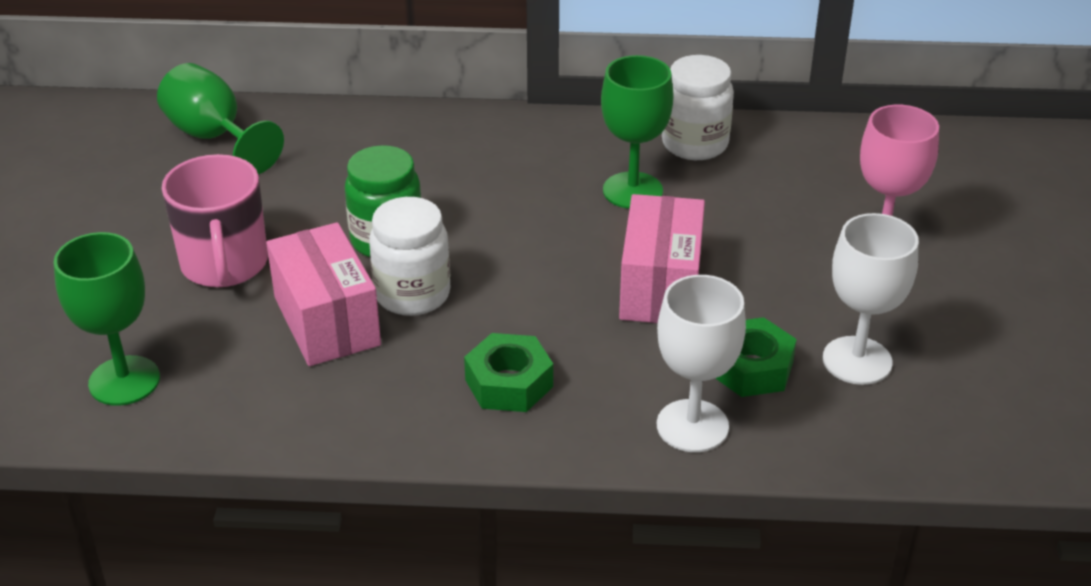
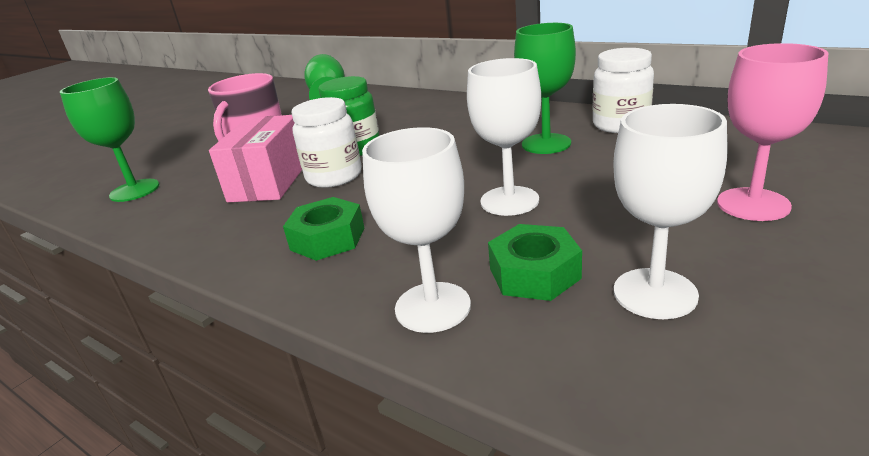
camera: 35 degrees right, 10 degrees down
pink box [619,194,705,323] -> white goblet [467,58,541,216]

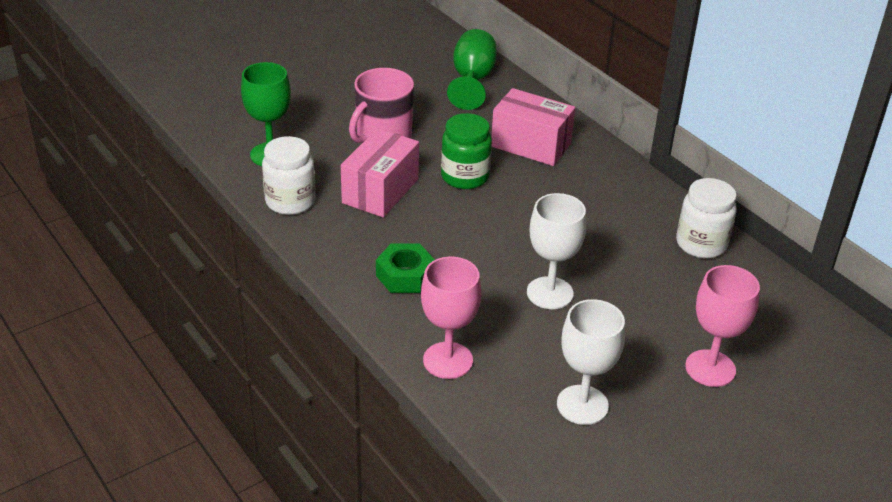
camera: 15 degrees right, 10 degrees up
white jar [292,97,362,188] -> white jar moved to [262,136,316,215]
white goblet [362,127,471,333] -> pink goblet [421,257,481,379]
green nut [488,224,582,301] -> none
green goblet [514,23,576,154] -> none
none -> pink box [491,88,575,166]

